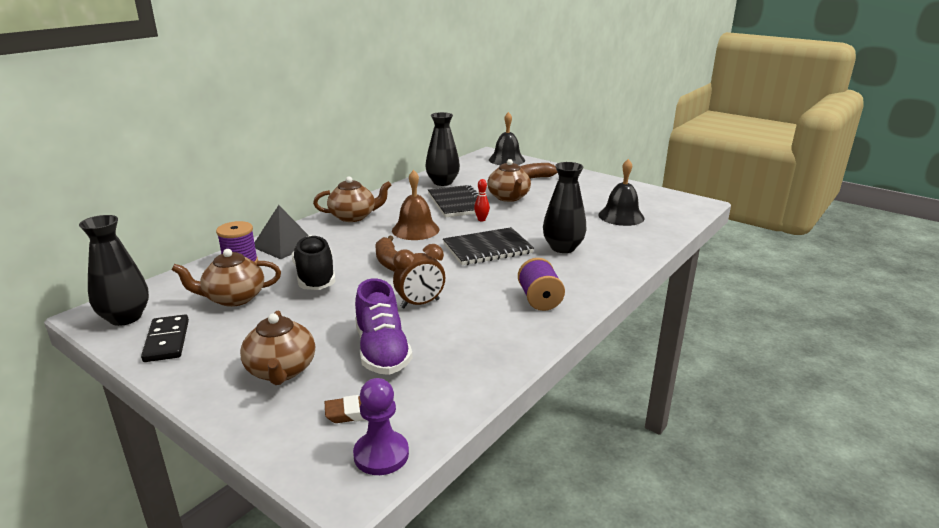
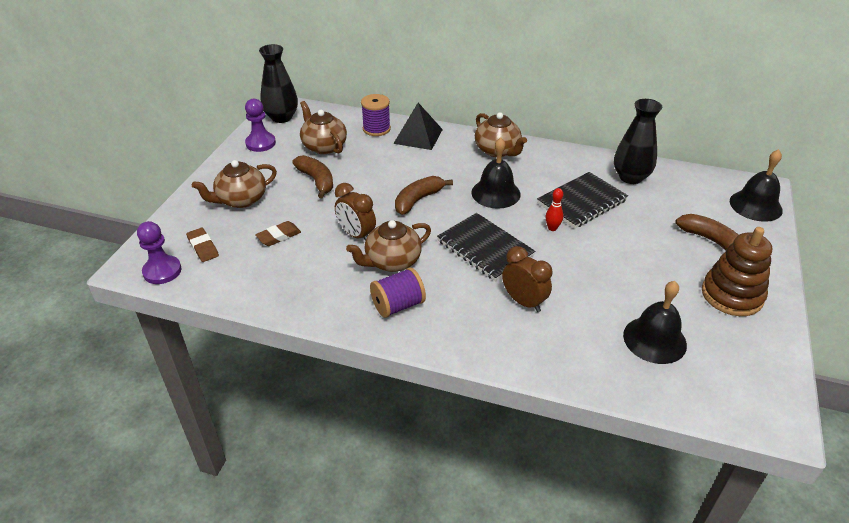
camera: 70 degrees right, 15 degrees up
black domino [141,315,189,362] -> purple pawn [245,99,276,152]
black shoe [292,235,336,290] -> none
purple shoe [355,278,413,375] -> brown eraser [255,221,301,246]
brown bell [392,170,439,240] -> black bell [472,138,521,209]
brown teapot [487,159,531,202] -> brown teapot moved to [346,220,431,272]
black vase [543,162,586,253] -> brown clock [502,246,553,312]
none -> brown banana [292,155,333,198]
none -> brown stacking toy [702,227,772,316]

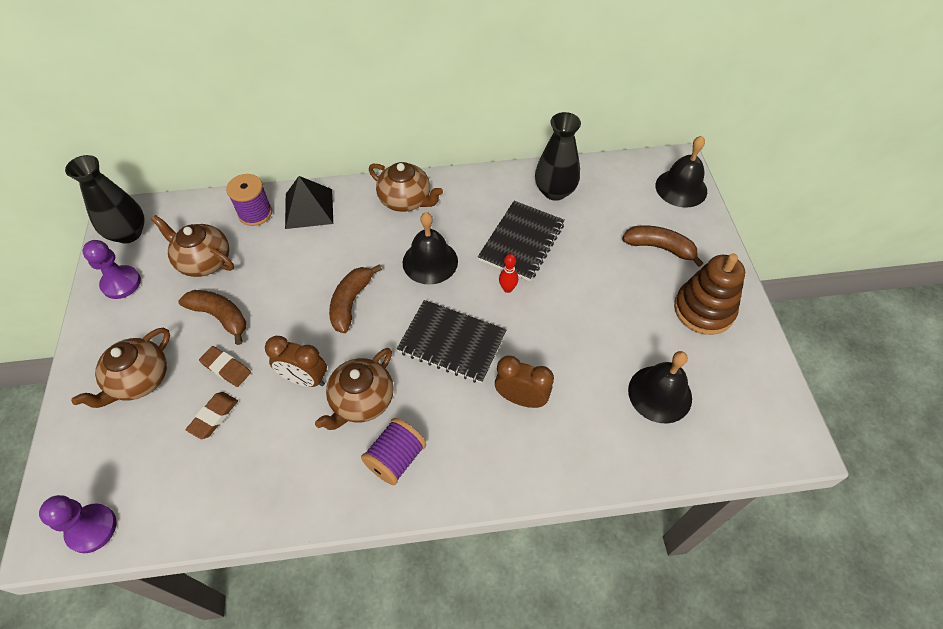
camera: 25 degrees left, 15 degrees up
brown eraser [186,228,219,262] -> brown eraser moved to [199,346,251,387]

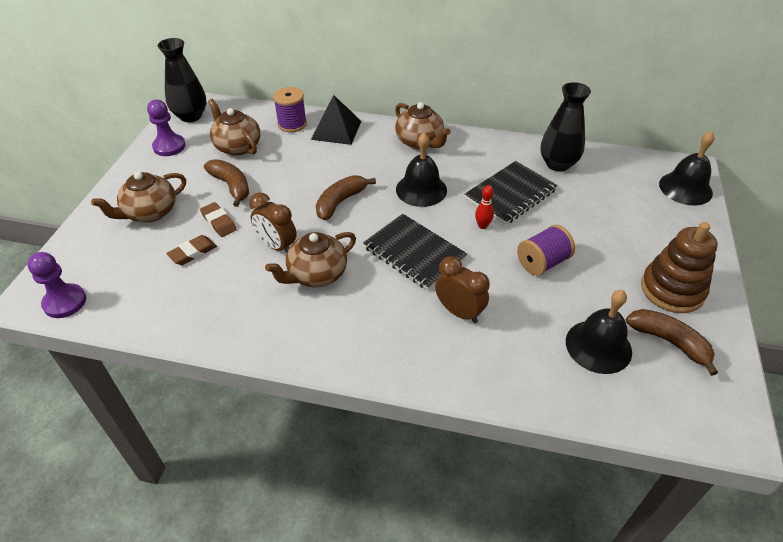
camera: 20 degrees right, 10 degrees down
purple spool [361,418,426,485] -> purple spool moved to [517,225,575,276]
brown banana [622,225,703,267] -> brown banana moved to [626,309,718,376]

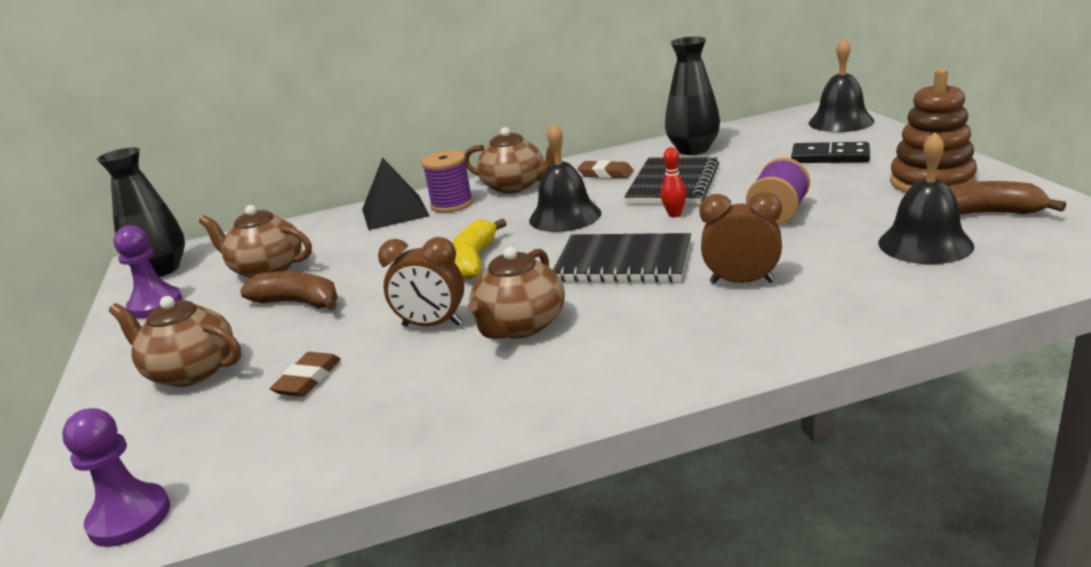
camera: 25 degrees left, 20 degrees down
brown teapot [91,172,186,222] -> brown teapot turned 90 degrees clockwise [109,296,241,387]
brown eraser [200,202,237,237] -> brown eraser moved to [577,160,634,178]
purple spool [273,87,307,132] -> purple spool moved to [421,150,473,213]
brown banana [316,175,376,220] -> yellow banana [452,219,507,280]
none -> black domino [791,142,870,163]

